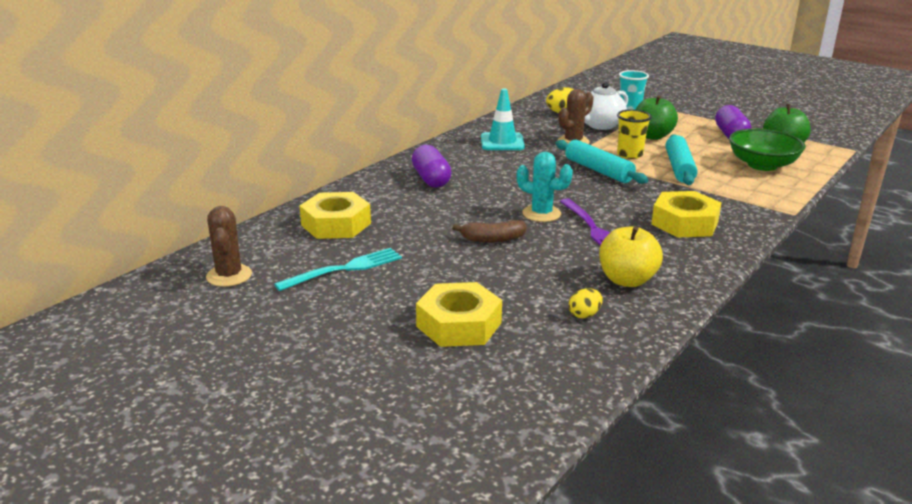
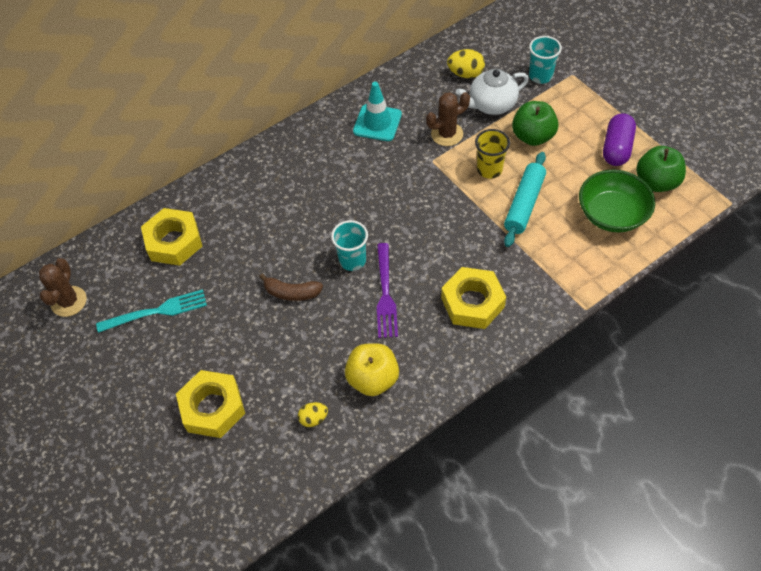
camera: 20 degrees right, 30 degrees up
purple capsule [412,145,452,188] -> none
turquoise cactus [517,152,573,222] -> turquoise cup [331,220,368,271]
turquoise rolling pin [556,140,648,184] -> none

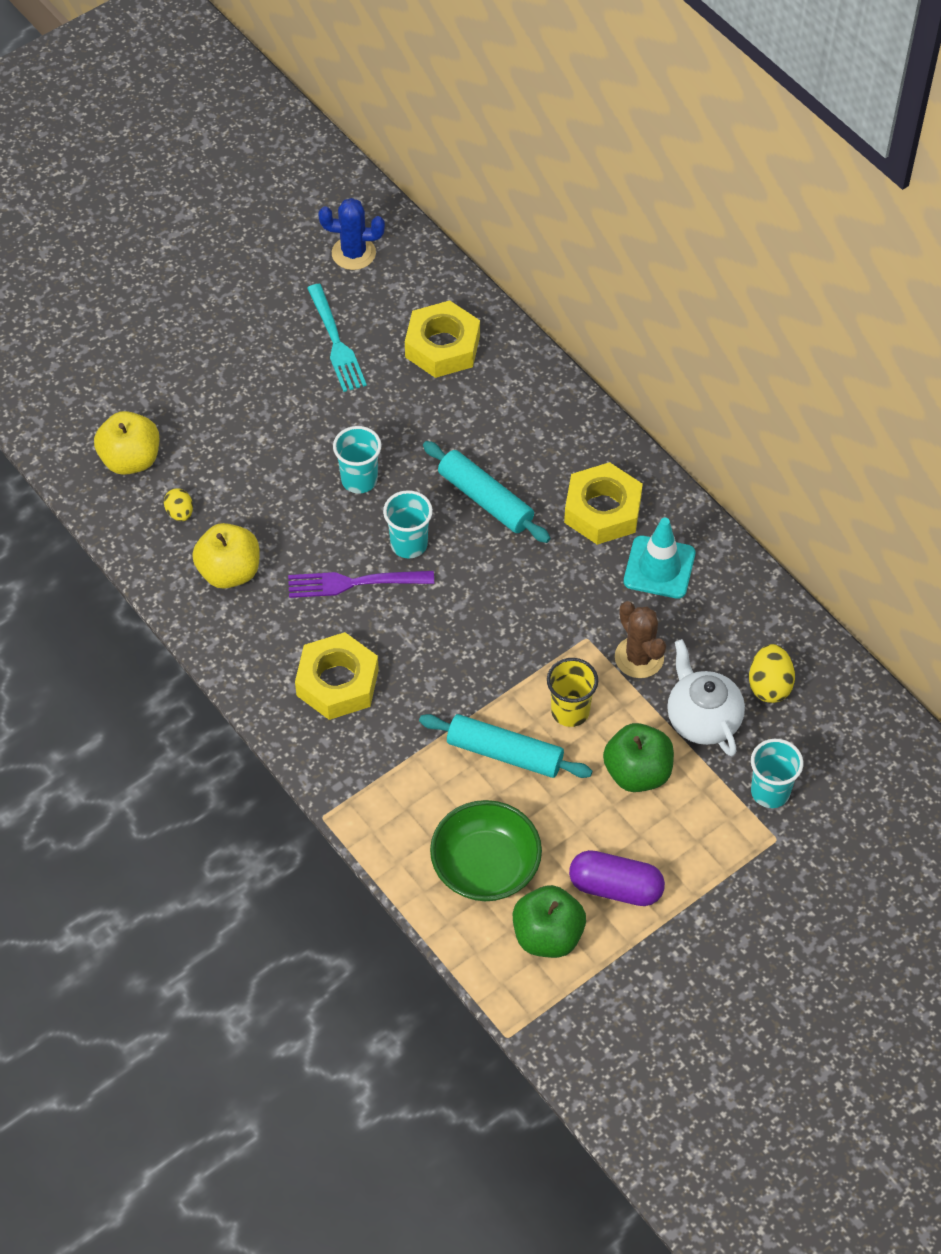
camera: 85 degrees right, 0 degrees up
brown cactus [39,258,87,317] -> blue cactus [318,198,385,270]
yellow nut [176,370,245,438] -> yellow nut moved to [564,462,643,545]
brown banana [259,274,323,301] -> turquoise cup [333,426,382,493]
none -> yellow apple [94,411,159,475]
none -> turquoise rolling pin [423,441,550,543]

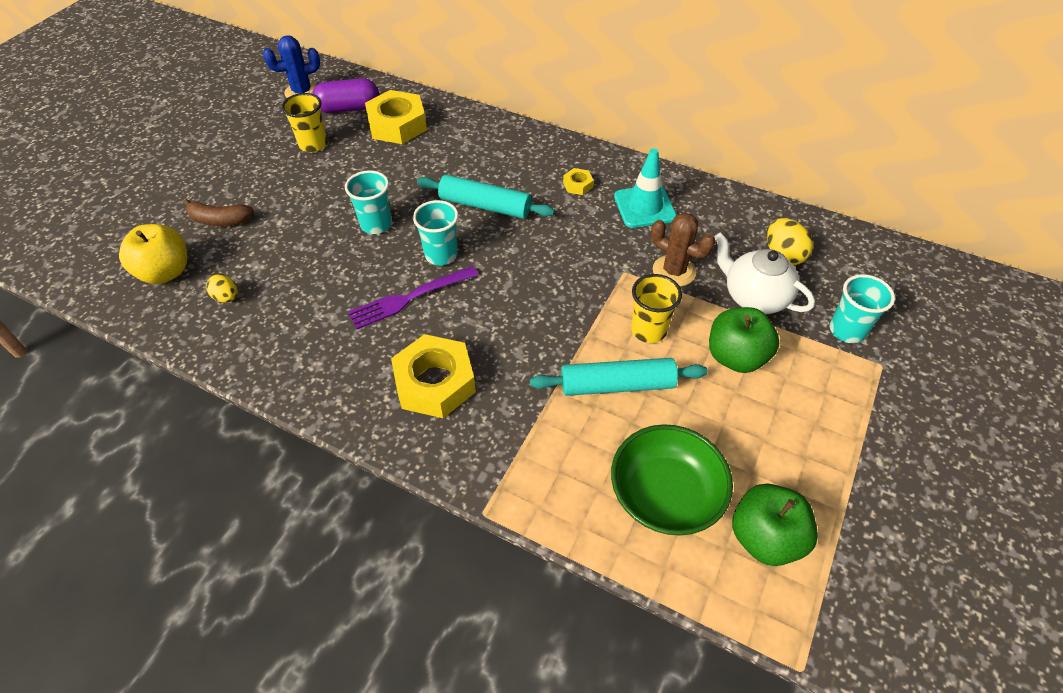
camera: 25 degrees left, 5 degrees down
yellow apple [192,523,259,589] -> none
turquoise fork [307,284,367,392] -> yellow cup [282,93,328,152]
yellow nut [564,462,643,545] -> yellow nut [563,168,594,195], size x0.45
purple capsule [569,850,665,906] -> purple capsule moved to [312,78,379,113]
none -> brown banana [183,199,254,226]

